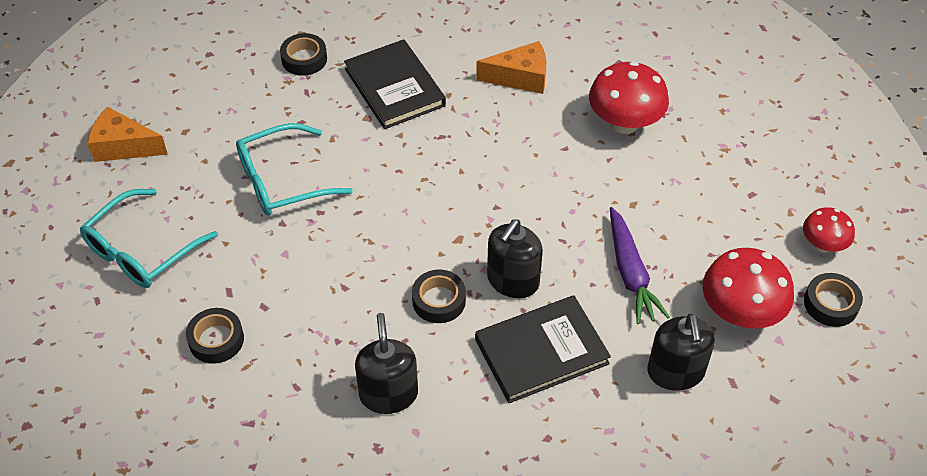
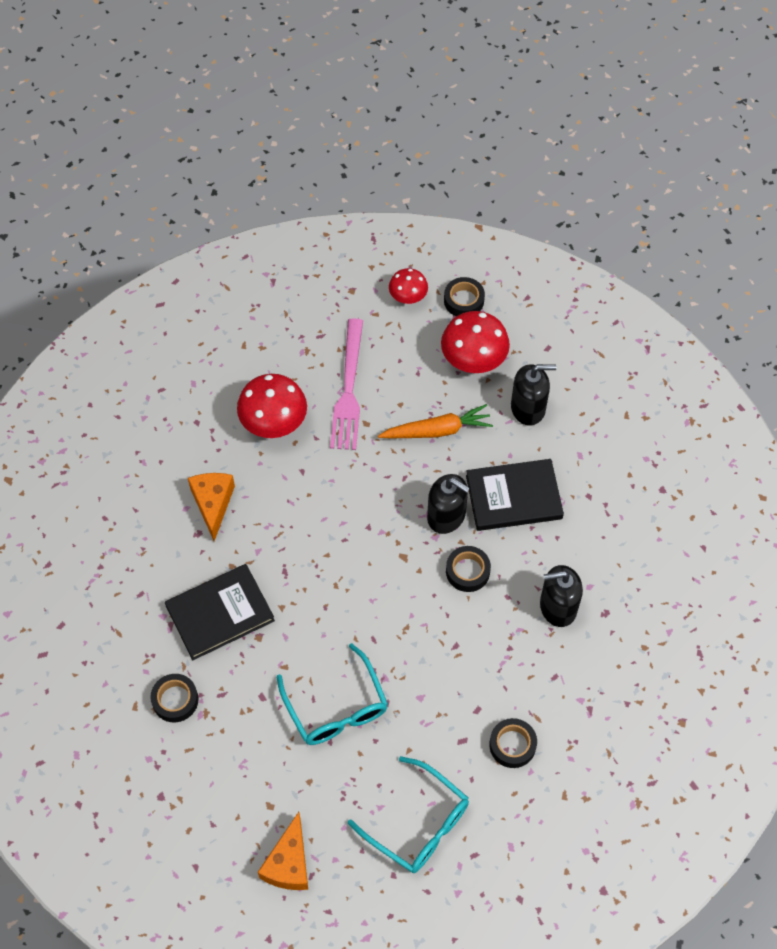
camera: 90 degrees left, 10 degrees up
black book [475,295,611,403] -> black book turned 75 degrees counterclockwise [466,459,564,531]
purple carrot [610,207,670,324] -> orange carrot [378,404,493,438]
none -> pink fork [330,318,363,450]

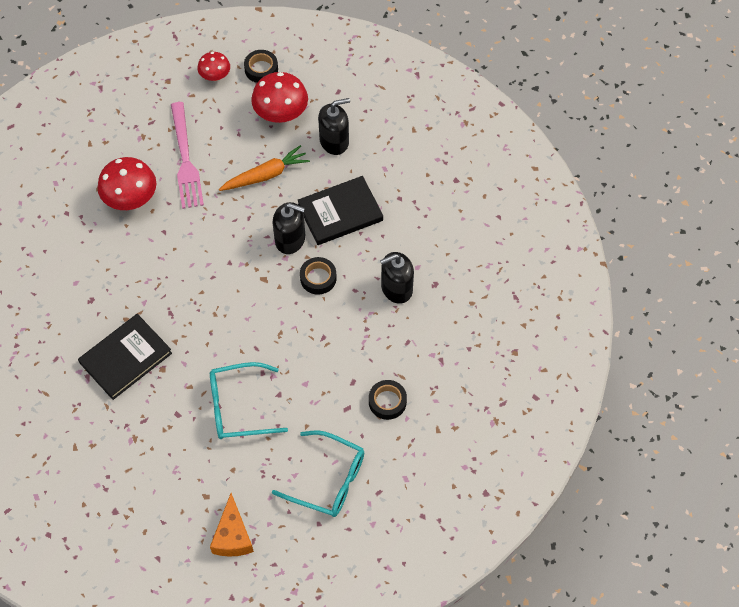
camera: 15 degrees left, 0 degrees up
black tape [150,674,198,722] -> none
orange cheese [188,473,235,541] -> none
turquoise glasses [276,643,388,745] -> turquoise glasses turned 120 degrees clockwise [210,362,288,439]

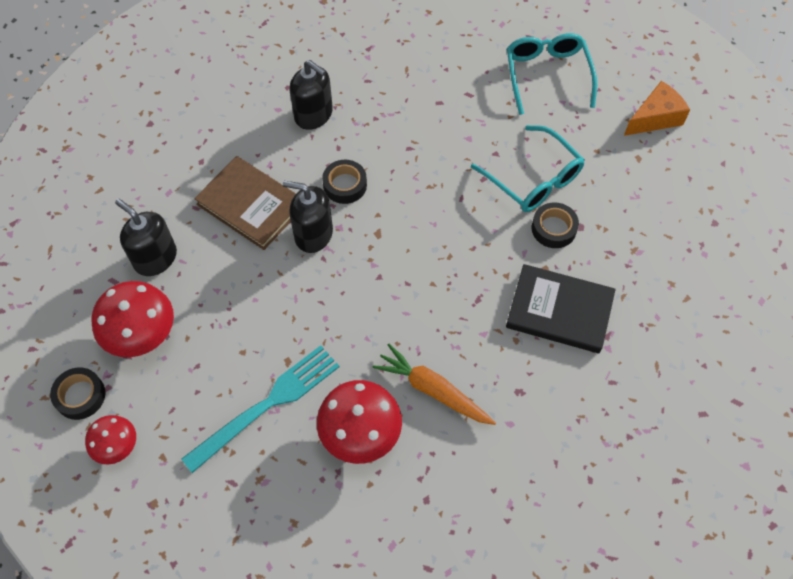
camera: 120 degrees left, 0 degrees up
pink fork [171,102,204,209] -> turquoise fork [181,345,340,473]
orange carrot [219,145,310,191] -> orange carrot moved to [373,344,496,425]
black soap dispenser [273,202,305,254] -> black soap dispenser turned 60 degrees counterclockwise [283,181,333,253]
black book [298,176,383,245] -> brown book [194,156,296,250]
black tape [369,380,407,420] -> black tape moved to [532,202,579,248]

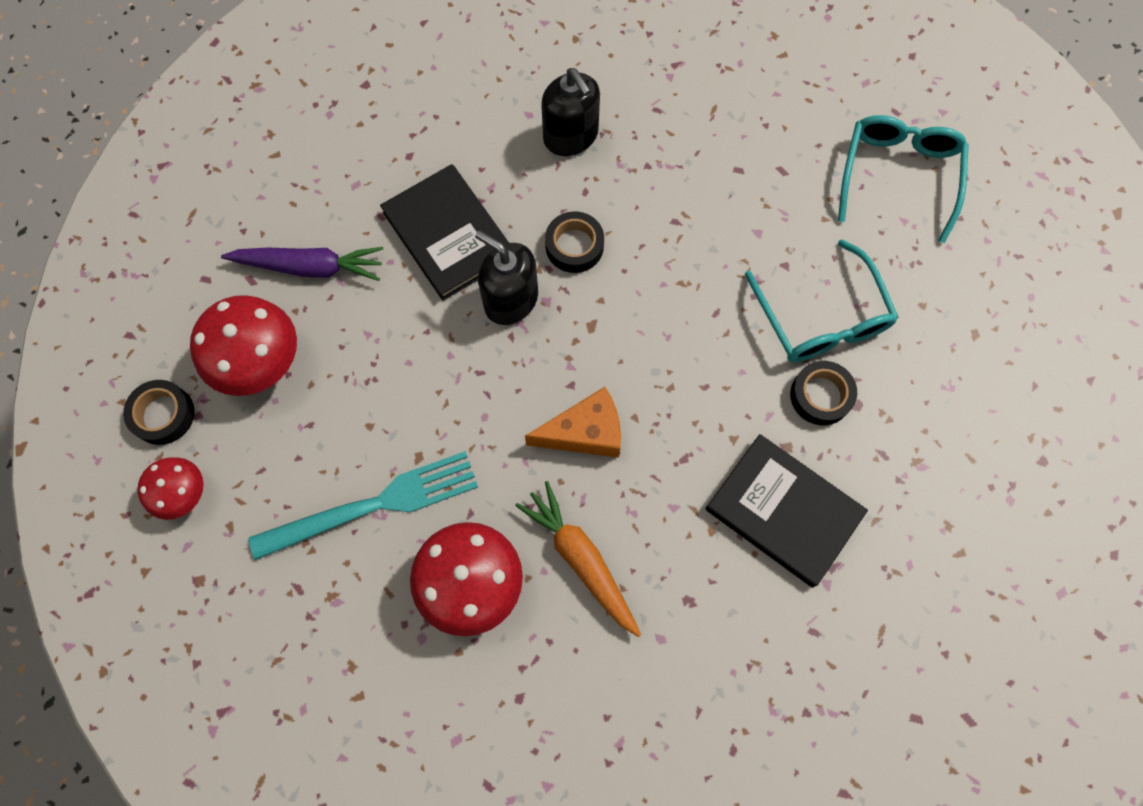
camera: 20 degrees right, 10 degrees up
black soap dispenser [115,199,177,276] -> purple carrot [221,247,383,281]
brown book [194,156,296,250] -> black book [380,164,509,301]
orange cheese [624,81,690,136] -> orange cheese moved to [525,387,621,458]

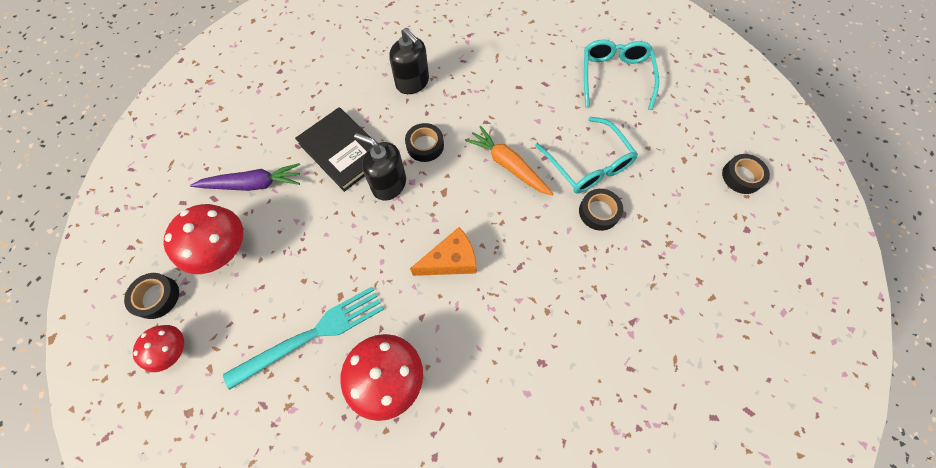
camera: 10 degrees left, 5 degrees down
orange carrot [515,481,641,637] -> orange carrot moved to [465,126,554,196]
black book [706,434,868,587] -> none
none -> black tape [722,154,770,194]

